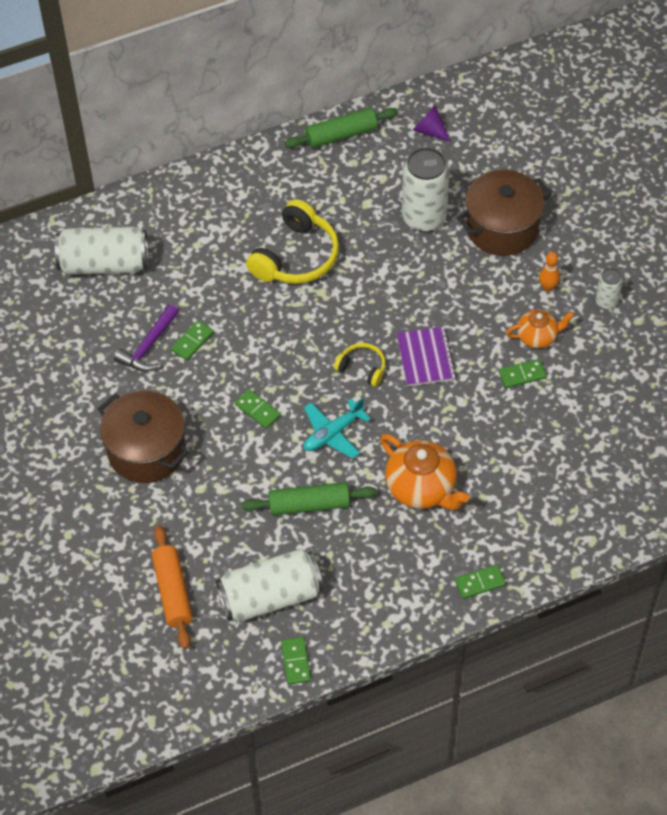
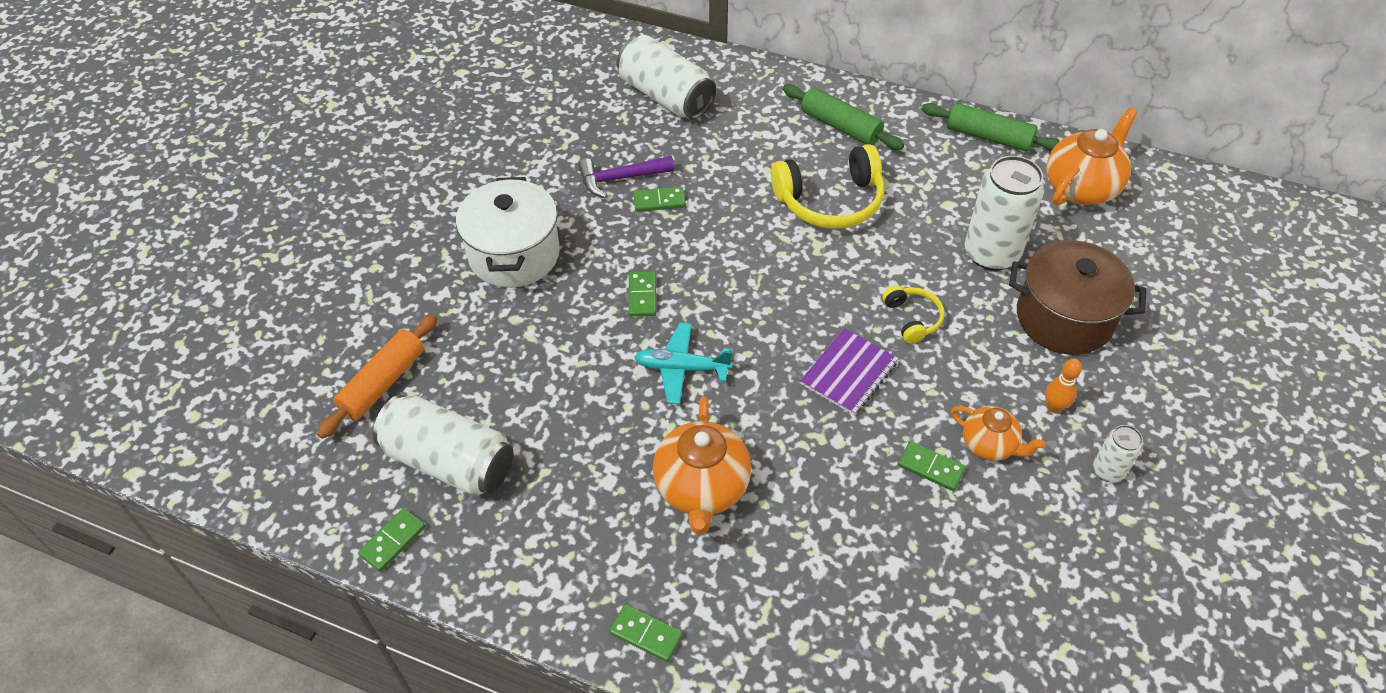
camera: 45 degrees right, 5 degrees down
brown pot [98,391,189,483] -> white pot [456,177,560,288]
green rolling pin [241,482,377,516] -> green rolling pin moved to [783,84,904,150]
yellow headphones [334,343,386,387] -> yellow headphones moved to [882,285,944,344]
purple cone [413,105,451,142] -> orange teapot [1047,107,1137,206]

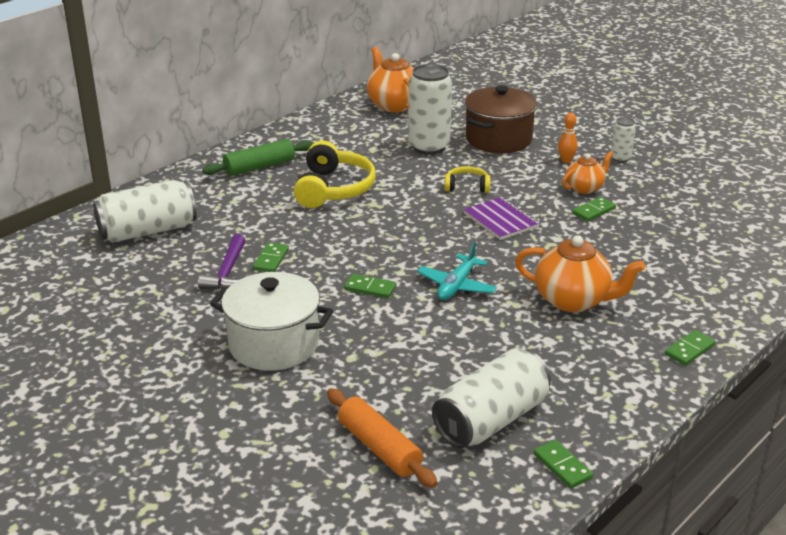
camera: 70 degrees left, 20 degrees down
green rolling pin [922,103,1060,152] -> none

